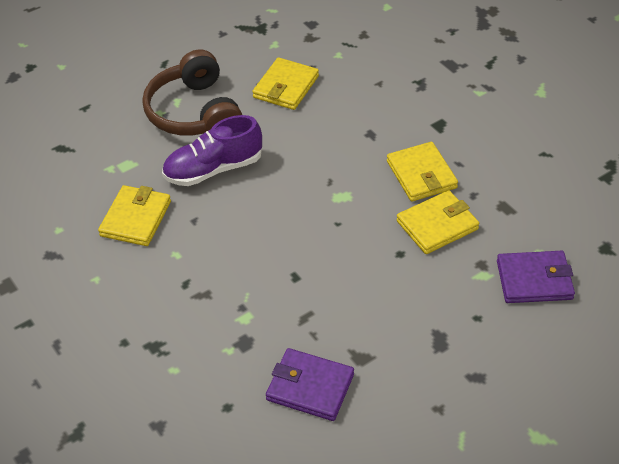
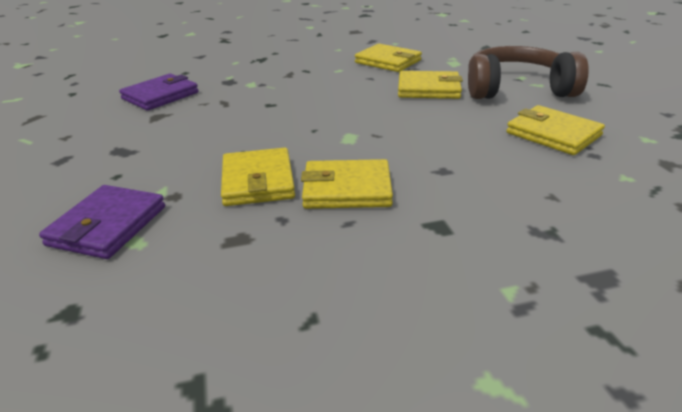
camera: 110 degrees right, 15 degrees down
purple shoe [162,115,262,186] -> yellow wallet [398,71,463,99]

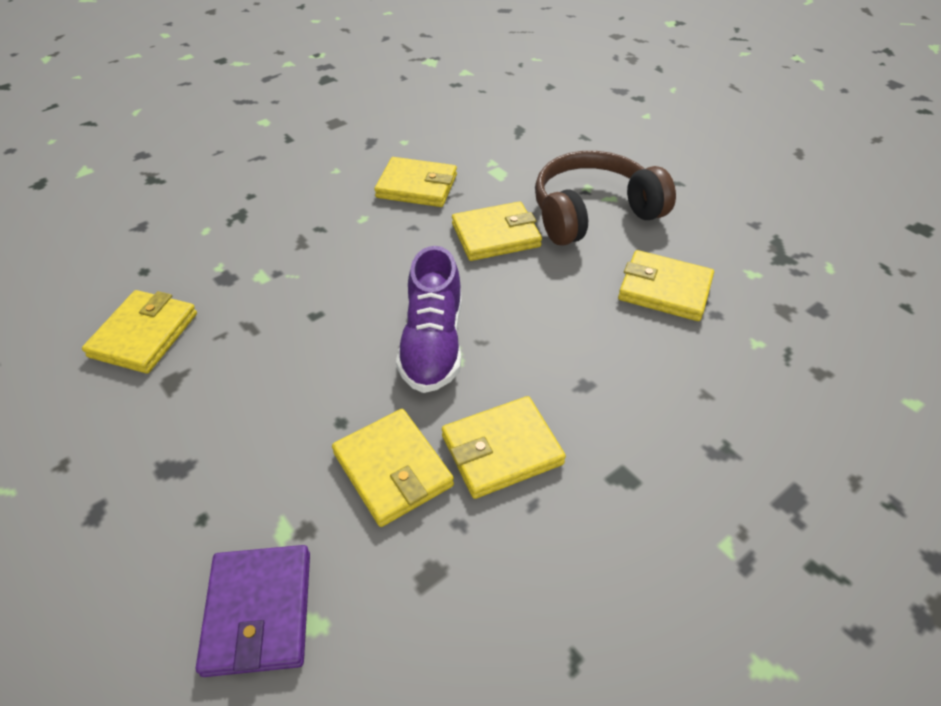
camera: 25 degrees left, 15 degrees up
purple wallet [119,74,199,111] -> yellow wallet [82,290,197,373]
none -> purple shoe [396,246,461,393]

